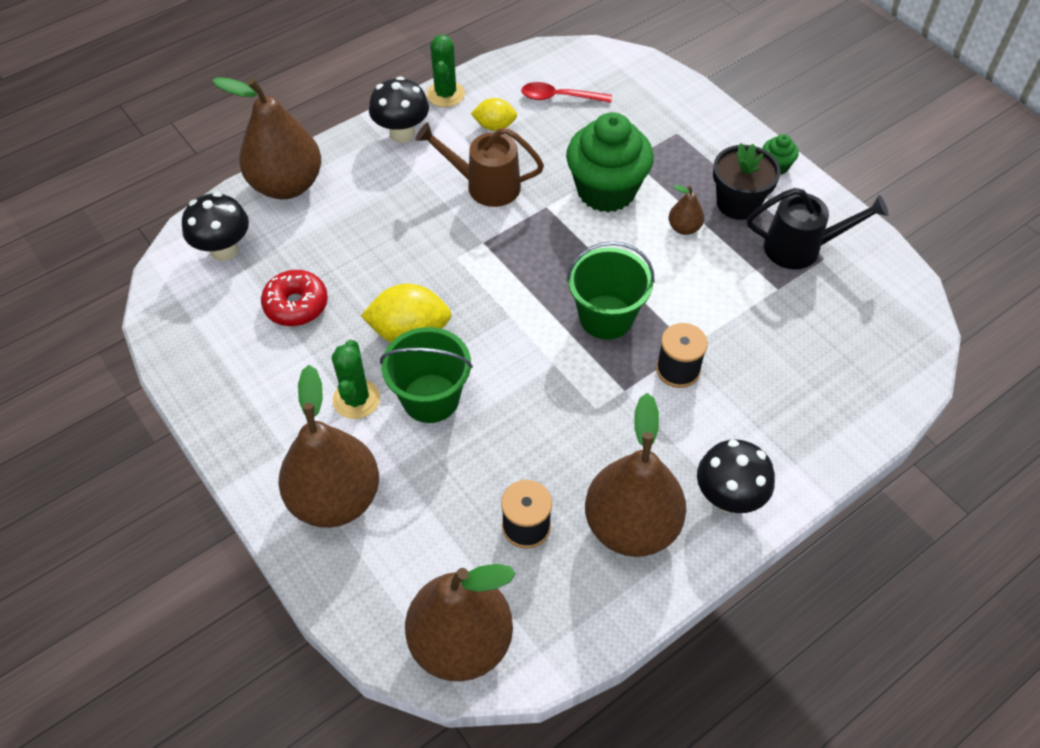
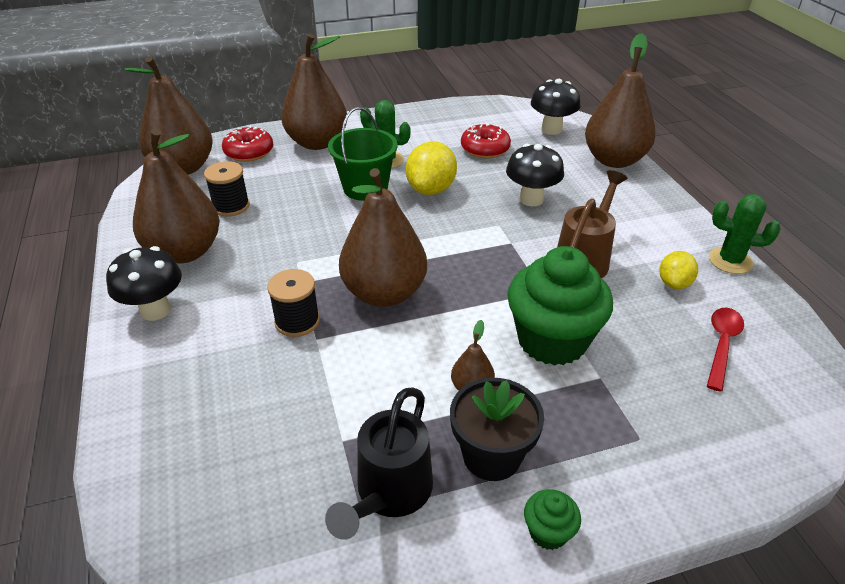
camera: 110 degrees right, 15 degrees down
black mushroom [369,76,429,143] -> black mushroom moved to [506,144,564,206]
green bucket [567,241,655,340] -> brown pear [339,168,427,307]
none -> red donut [222,125,273,162]

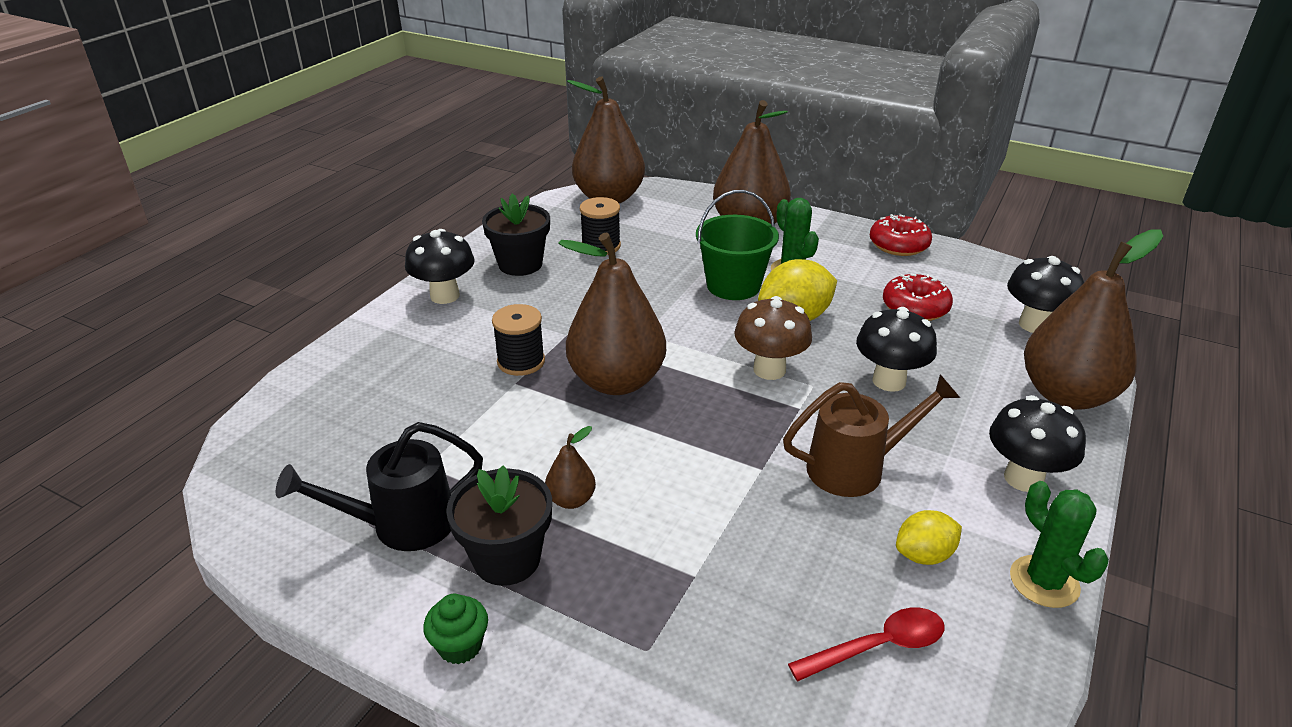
camera: 45 degrees right, 5 degrees down
brown pear [133,129,220,263] -> black flower pot [482,193,550,276]
red donut [222,125,273,162] -> red donut moved to [870,214,932,256]
green cupcake [507,246,613,366] -> none
none -> brown mushroom [734,296,812,380]
none -> black mushroom [989,395,1086,492]

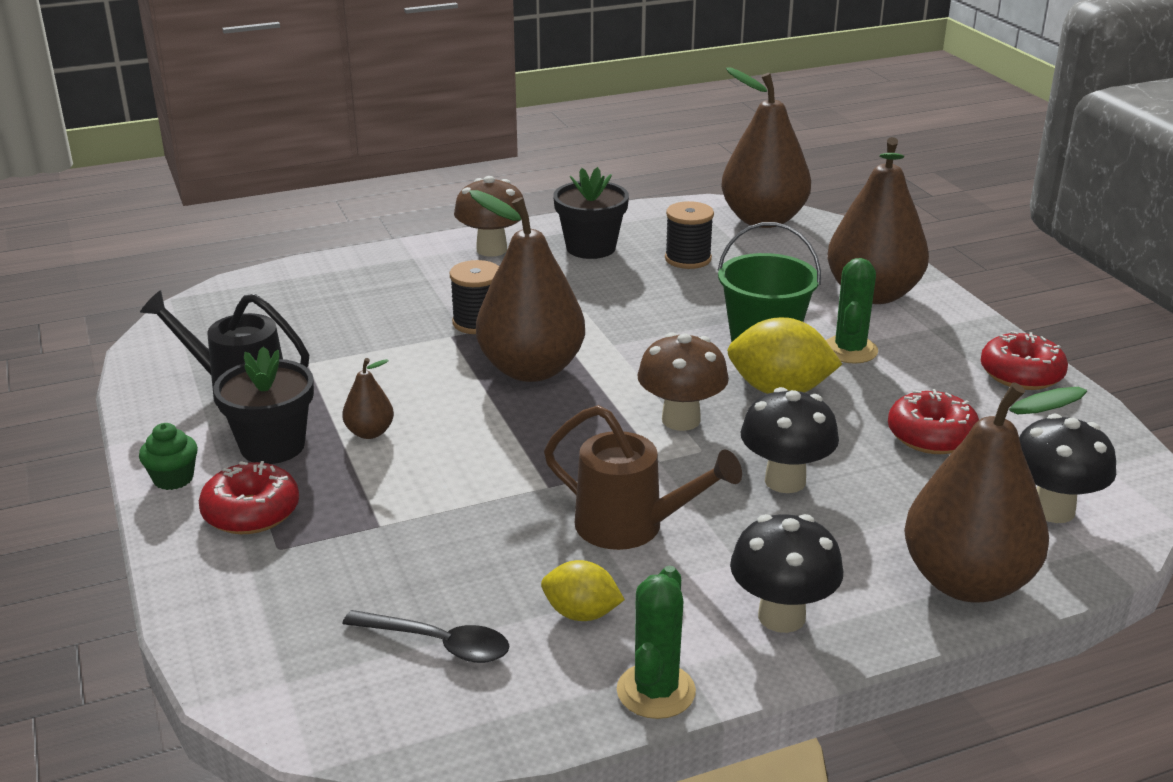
camera: 40 degrees right, 5 degrees down
black mushroom [405,229,475,304] -> brown mushroom [454,176,525,257]
red spoon [788,608,944,681] -> black spoon [342,610,509,663]
none -> red donut [199,461,299,534]

